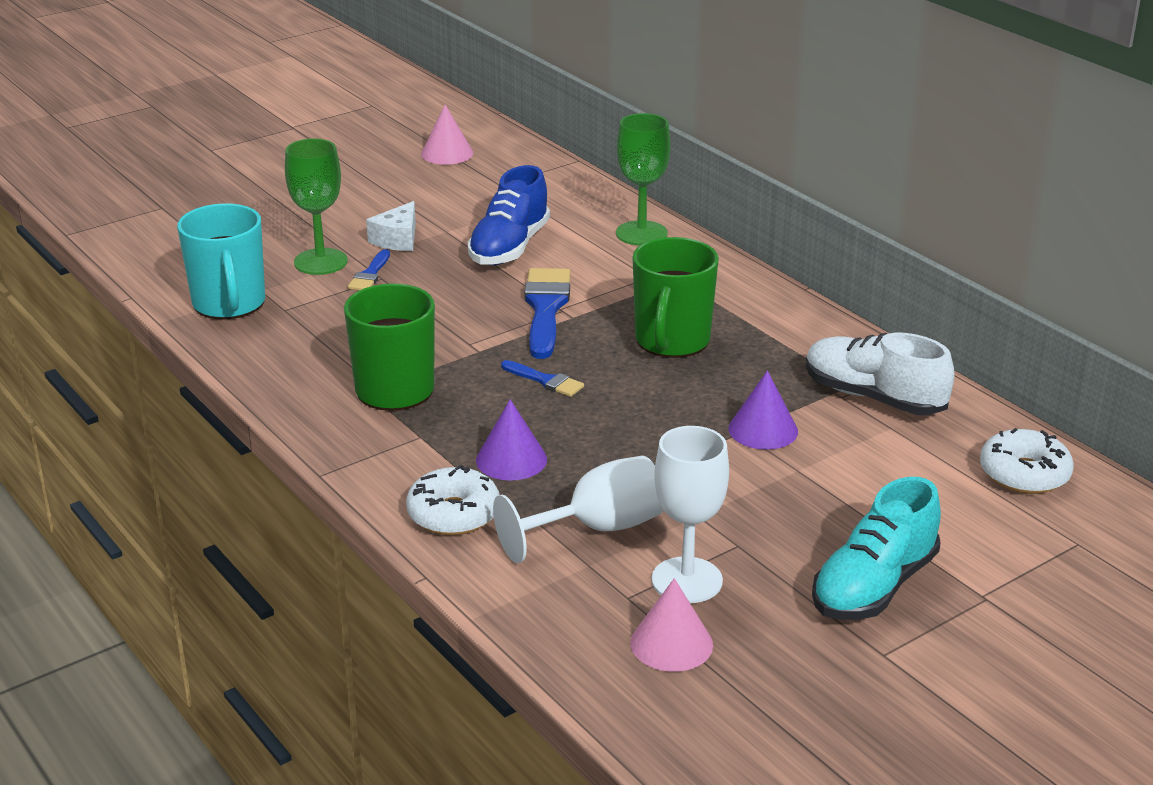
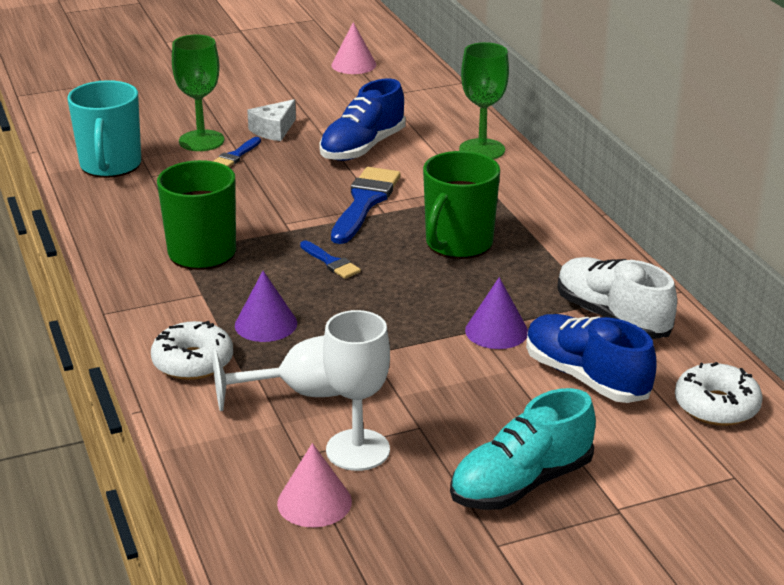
camera: 15 degrees right, 0 degrees up
none -> blue shoe [526,314,656,403]

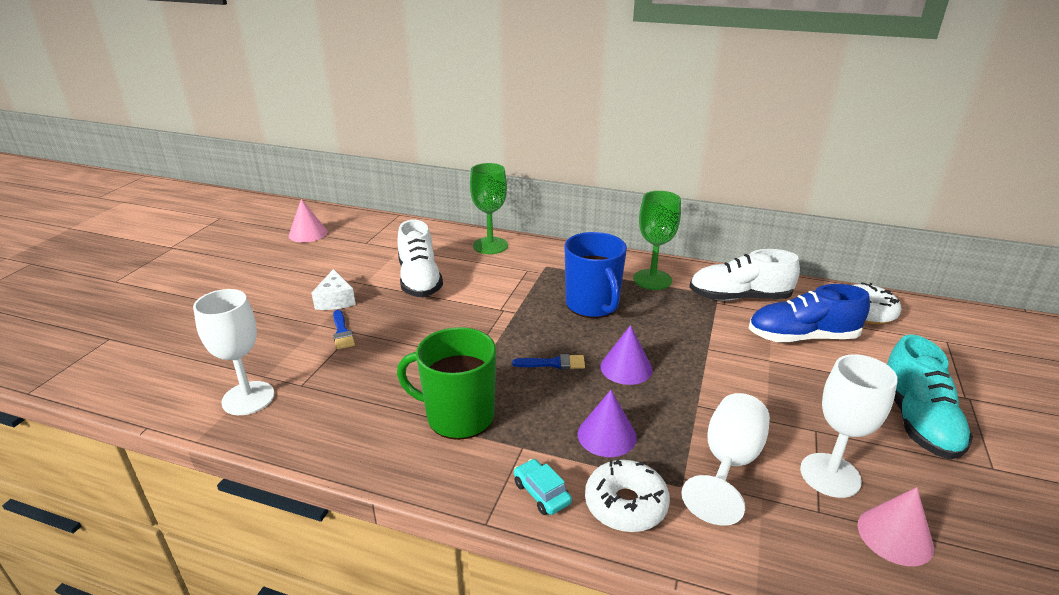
camera: 50 degrees left, 0 degrees up
turquoise mug [67,80,141,178] -> white goblet [193,289,275,415]
green goblet [172,35,224,151] -> green goblet moved to [633,191,681,290]
blue shoe [319,79,405,161] -> white shoe [398,220,443,297]
blue brush [331,167,401,244] -> none
green mug [423,151,500,259] -> blue mug [564,232,627,318]
purple cone [465,277,528,349] -> purple cone moved to [600,325,652,385]
none -> turquoise car [514,459,572,515]

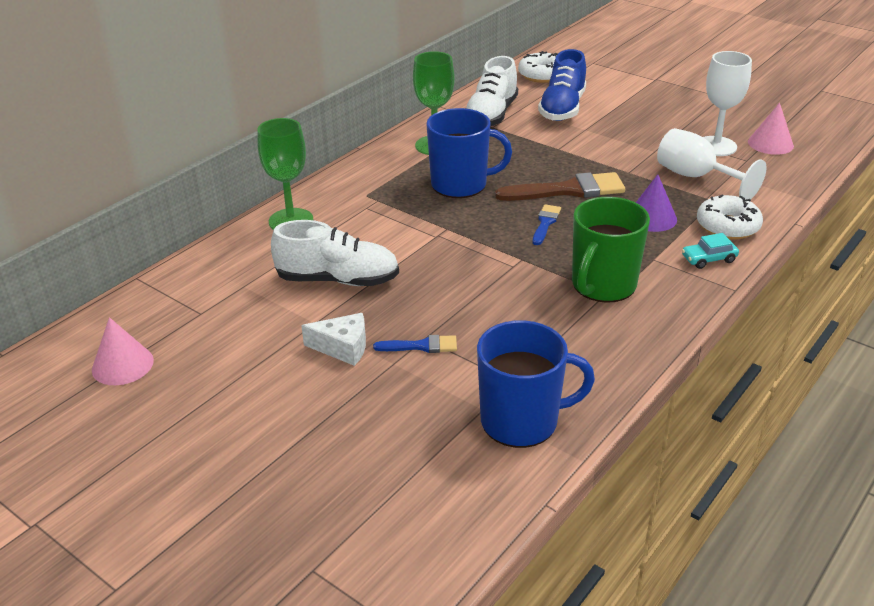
camera: 70 degrees left, 5 degrees up
white goblet [193,289,275,415] -> blue mug [477,320,595,448]
purple cone [600,325,652,385] -> brown brush [495,172,625,201]
turquoise shoe [887,335,973,460] -> none

